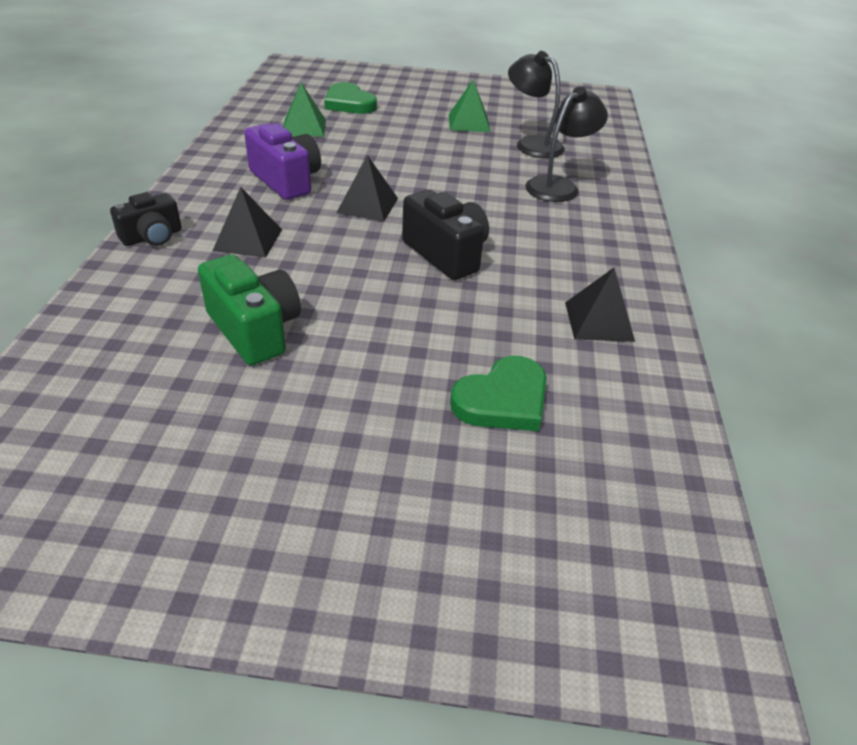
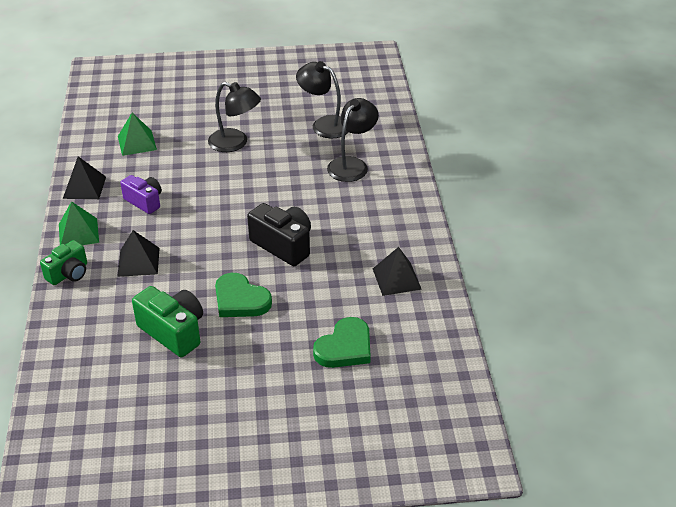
camera: 10 degrees left, 0 degrees up
black camera [110,192,182,246] -> green camera [40,240,87,285]
purple camera [244,123,321,200] -> purple camera [120,175,162,214], size x0.66
green heart [324,82,377,114] -> green heart moved to [215,273,272,317]
black pyramid [336,155,398,221] -> black pyramid moved to [63,156,106,199]
green pyramid [449,80,490,132] -> green pyramid moved to [59,201,99,245]
none -> black lamp [208,82,261,152]

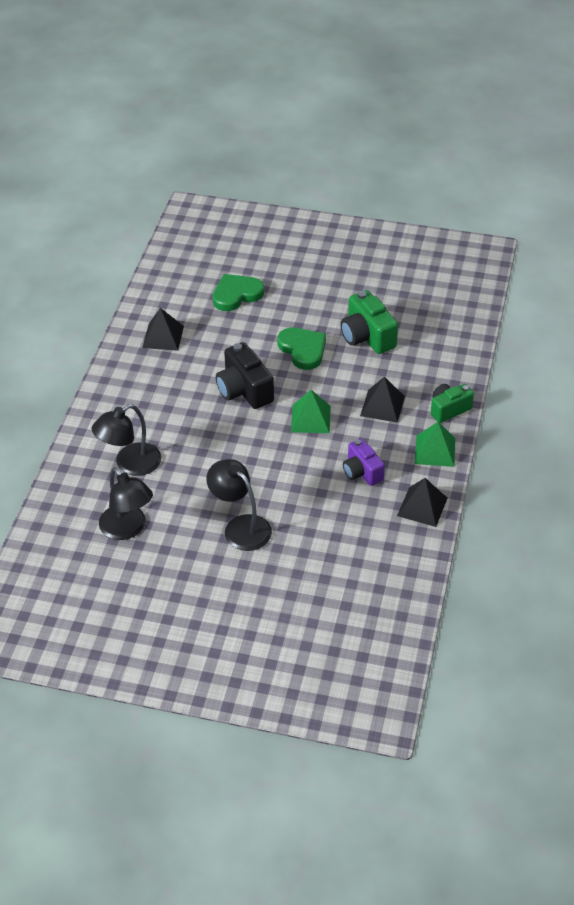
camera: 160 degrees left, 5 degrees up
green pyramid [118,112,157,156] -> green pyramid moved to [291,390,331,433]

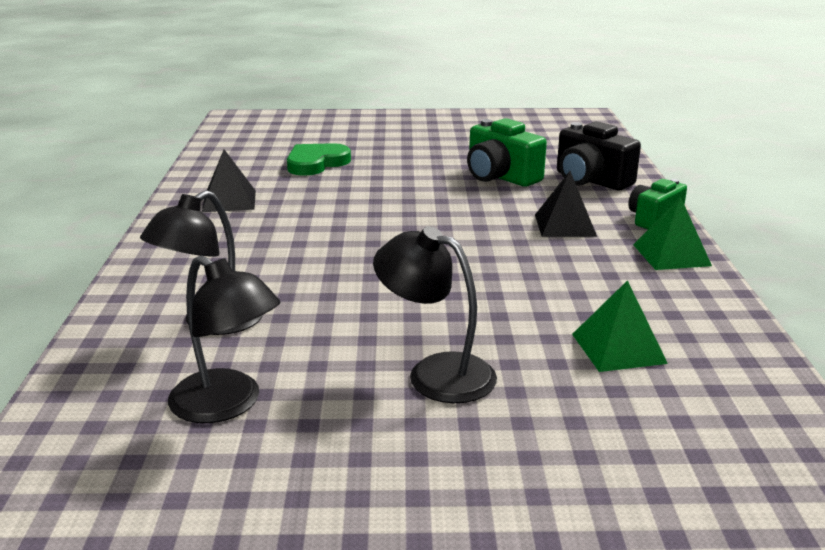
camera: 15 degrees left, 20 degrees down
black camera [216,342,274,409] -> black camera moved to [557,121,641,190]
green heart [277,328,326,370] -> none
green pyramid [291,390,331,433] -> green pyramid moved to [572,280,668,372]
purple camera [343,439,385,486] -> none
black pyramid [397,478,447,527] -> none

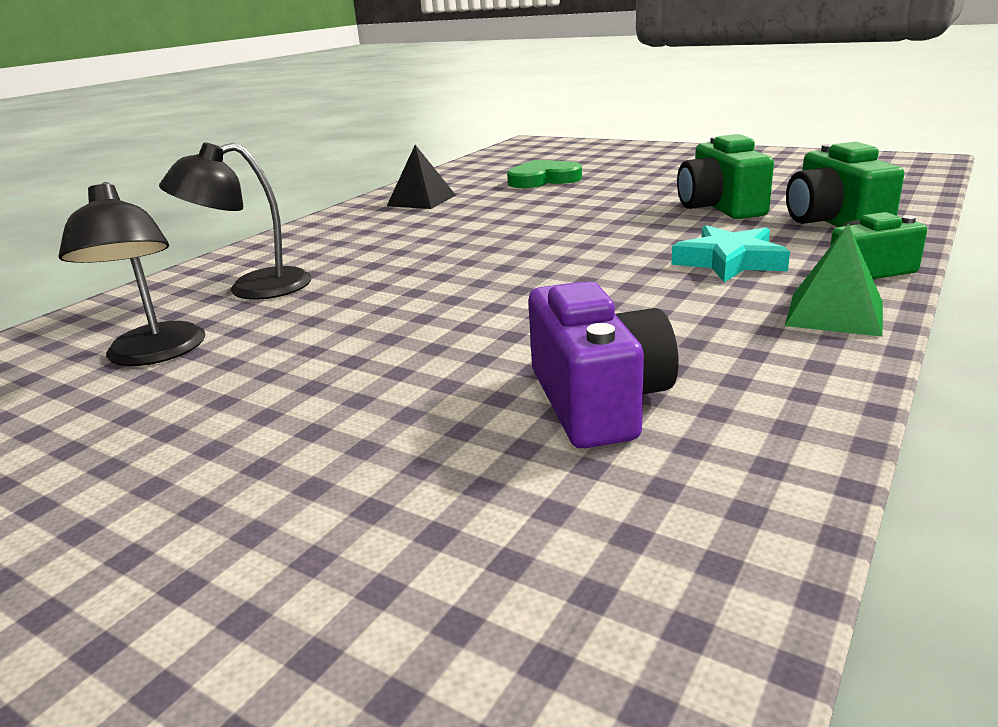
camera: 35 degrees right, 0 degrees up
black lamp [373,226,497,403] -> none
black pyramid [535,171,597,237] -> turquoise star [671,225,790,282]
black camera [557,121,641,190] -> green camera [786,142,904,227]
green pyramid [572,280,668,372] -> purple camera [528,282,679,449]

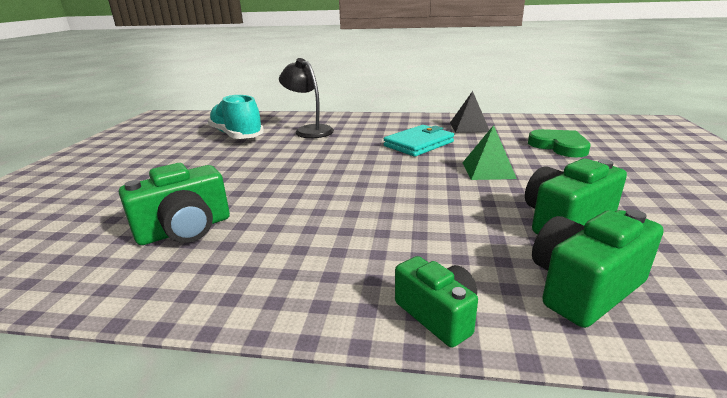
camera: 65 degrees right, 0 degrees up
black lamp [58,182,205,366] -> turquoise shoe [208,95,264,139]
purple camera [528,282,679,449] -> green camera [119,163,230,245]
turquoise star [671,225,790,282] -> none
green pyramid [785,223,883,337] -> green pyramid moved to [462,125,517,180]
none -> turquoise wallet [384,125,454,156]

